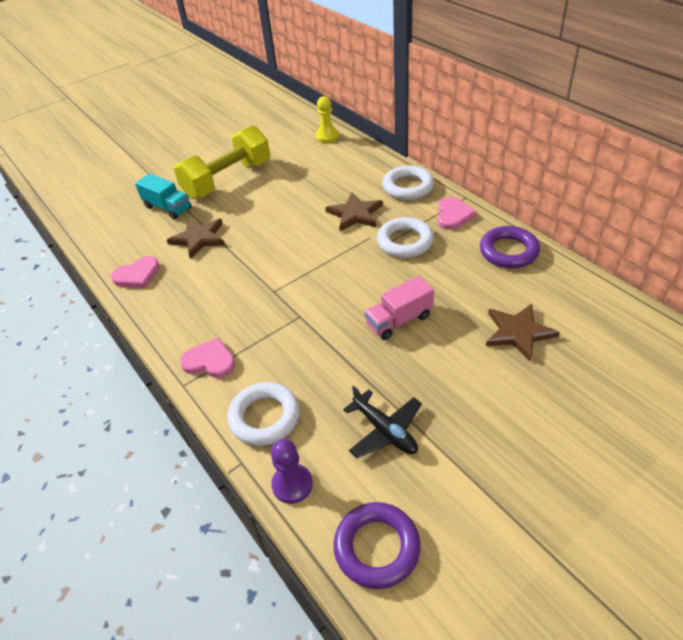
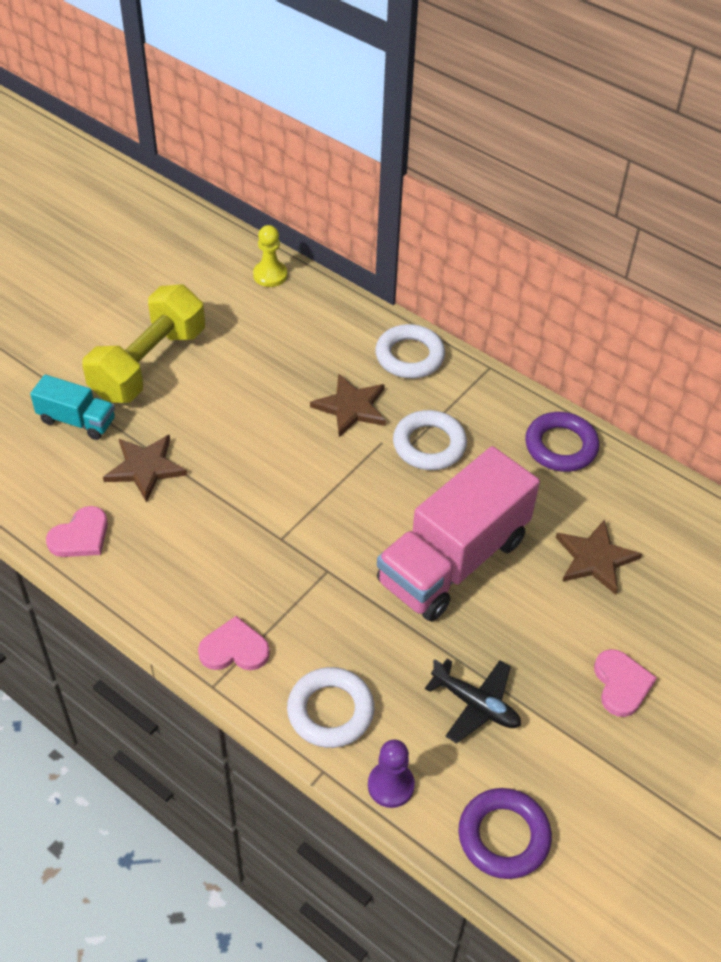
camera: 20 degrees left, 5 degrees up
pink truck [364,276,434,340] -> pink truck [377,446,540,621], size x2.01
pink heart [437,197,476,230] -> pink heart moved to [594,649,657,717]

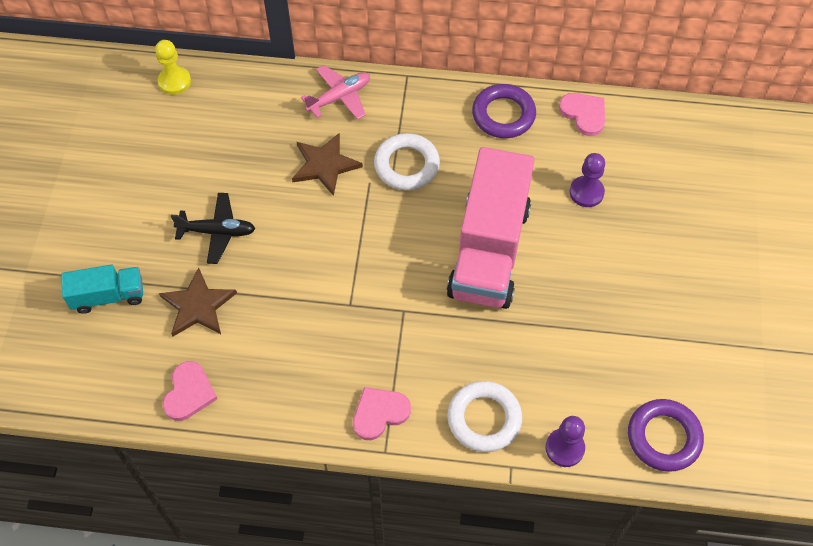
camera: 30 degrees left, 10 degrees up
yellow dumbbell [82,285,205,403] -> none
white ring [376,324,445,378] -> pink plane [301,65,370,120]
black plane [425,659,521,743] -> black plane moved to [171,193,255,264]
brown star [556,520,642,595] -> purple pawn [570,153,605,207]
pink heart [594,649,657,717] -> pink heart moved to [559,93,605,136]

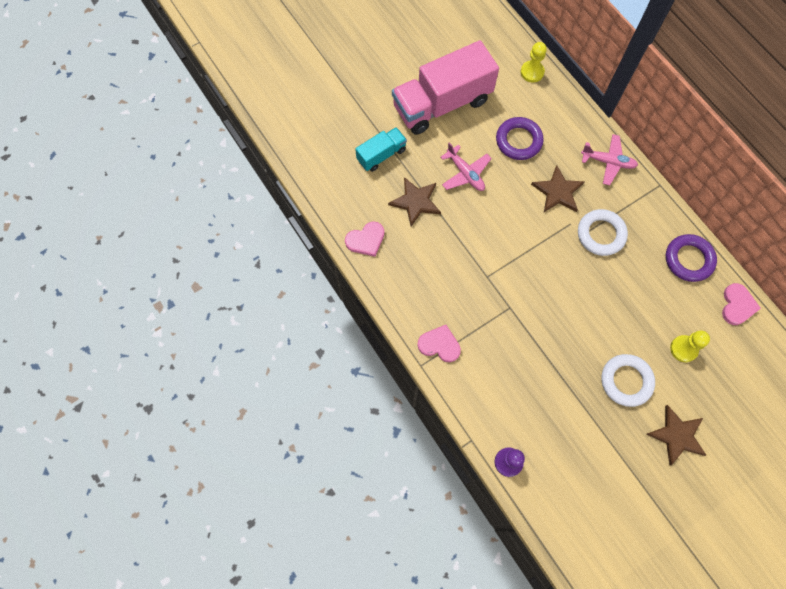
camera: 50 degrees right, 10 degrees up
turquoise truck [61,265,143,314] -> turquoise truck turned 75 degrees counterclockwise [355,127,407,172]
black plane [171,193,255,264] -> pink plane [441,142,492,191]
pink truck [447,147,535,309] -> pink truck moved to [392,40,499,135]
white ring [447,381,522,452] -> white ring moved to [601,354,655,407]
purple pawn [570,153,605,207] -> yellow pawn [670,331,710,362]
purple ring [628,399,704,472] -> purple ring moved to [496,117,544,160]
none -> brown star [647,405,706,465]

